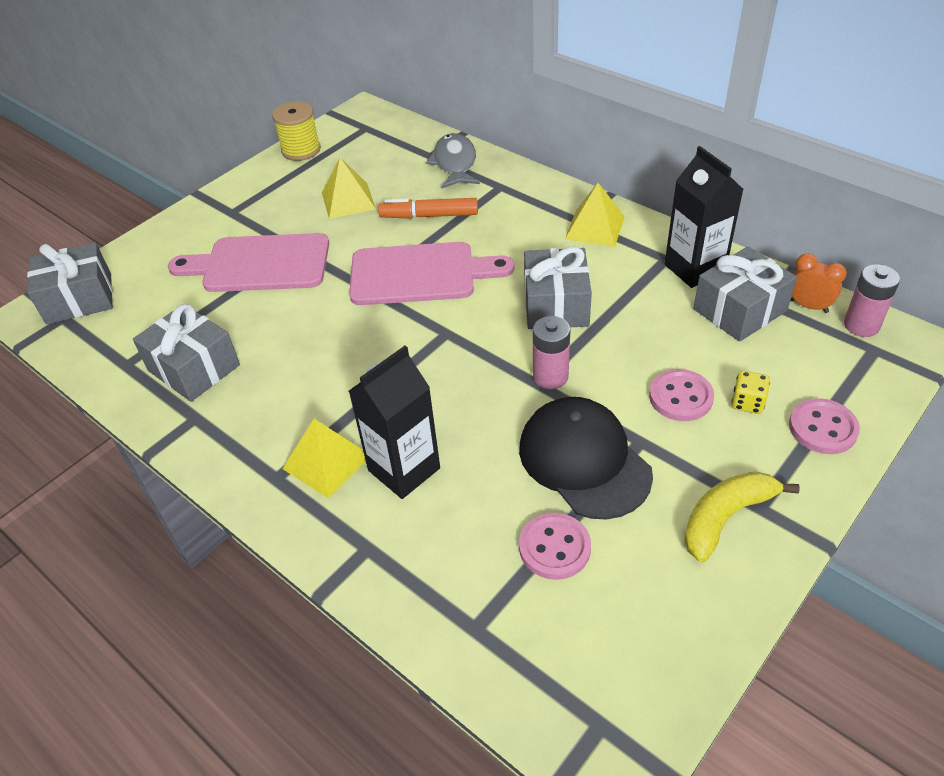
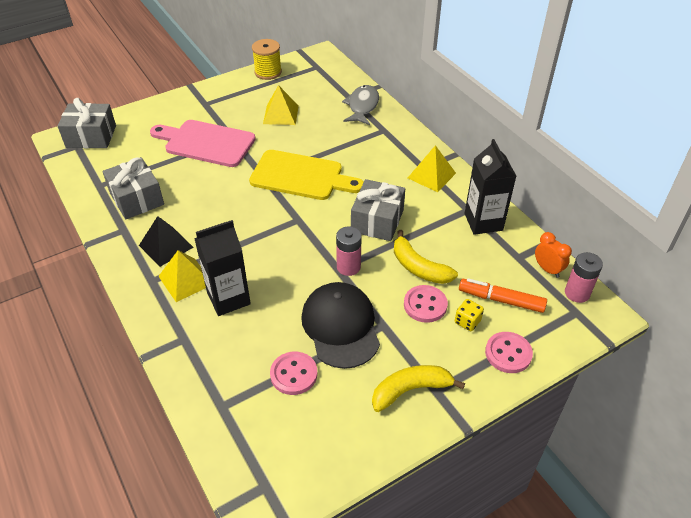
camera: 15 degrees right, 0 degrees up
pink cutting board [349,242,514,305] -> yellow cutting board [249,150,364,200]
orange marker [378,198,478,219] -> orange marker moved to [459,278,547,313]
grey gift [693,247,797,342] -> none
none -> black pyramid [139,216,193,267]
none -> yellow banana [394,230,458,284]

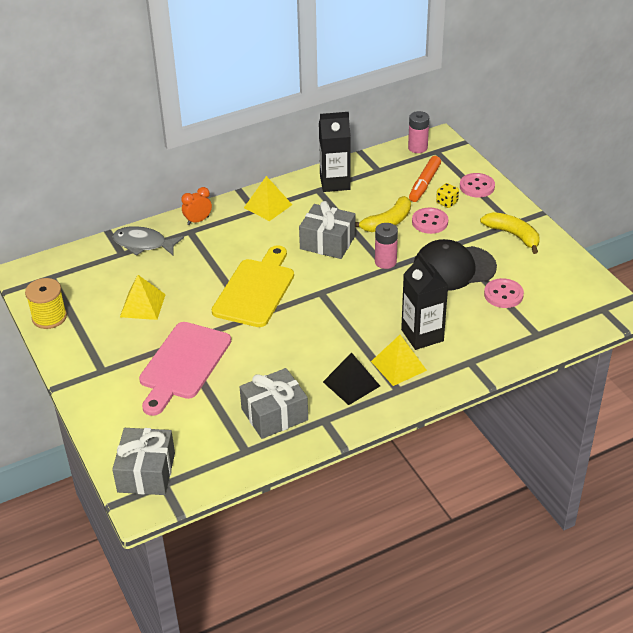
camera: 85 degrees left, 5 degrees down
yellow banana [372,365,465,412] -> yellow banana turned 150 degrees clockwise [480,212,540,254]
orange clock [535,232,572,278] -> orange clock moved to [181,187,212,225]

